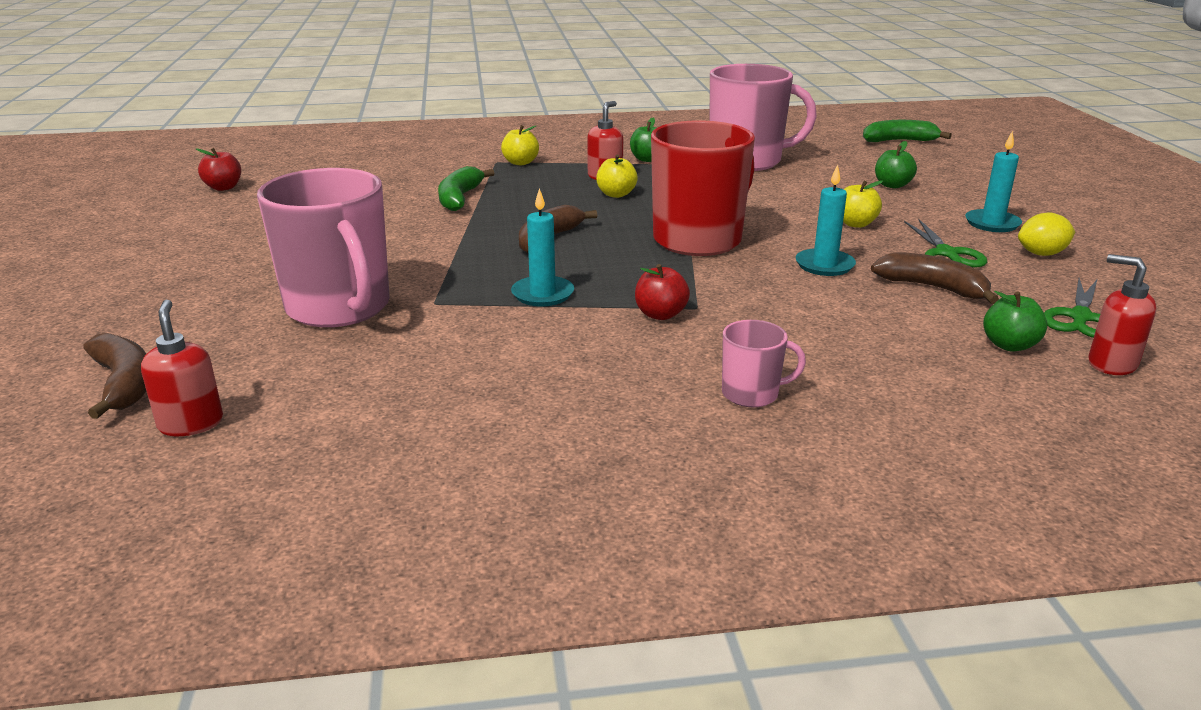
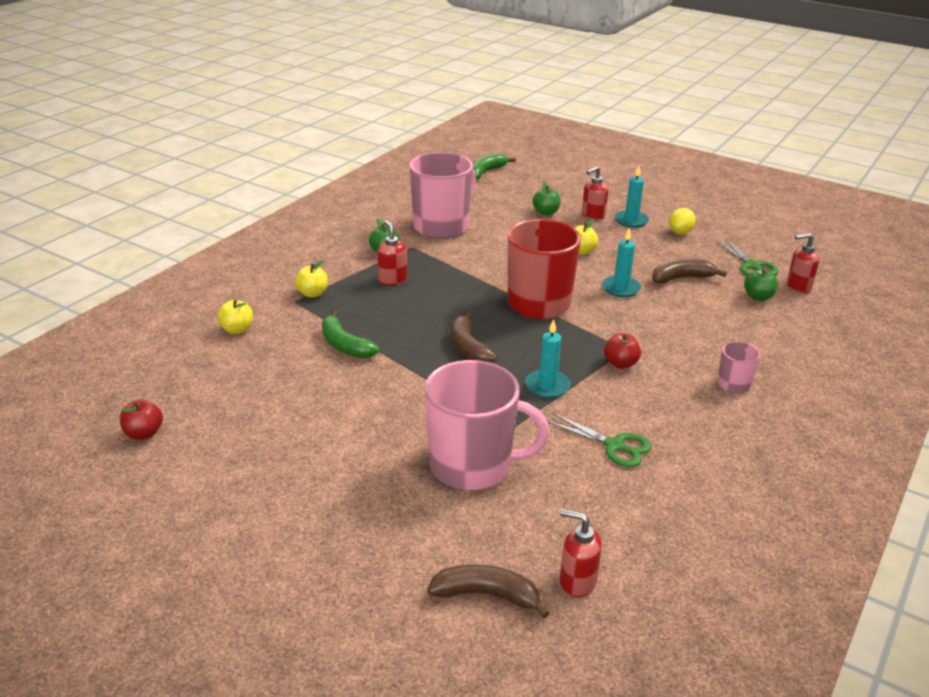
camera: 50 degrees left, 5 degrees up
yellow apple [596,154,638,198] -> yellow apple moved to [217,300,253,334]
green scissors [904,219,987,267] -> green scissors moved to [548,413,651,467]
none -> red soap dispenser [582,166,608,220]

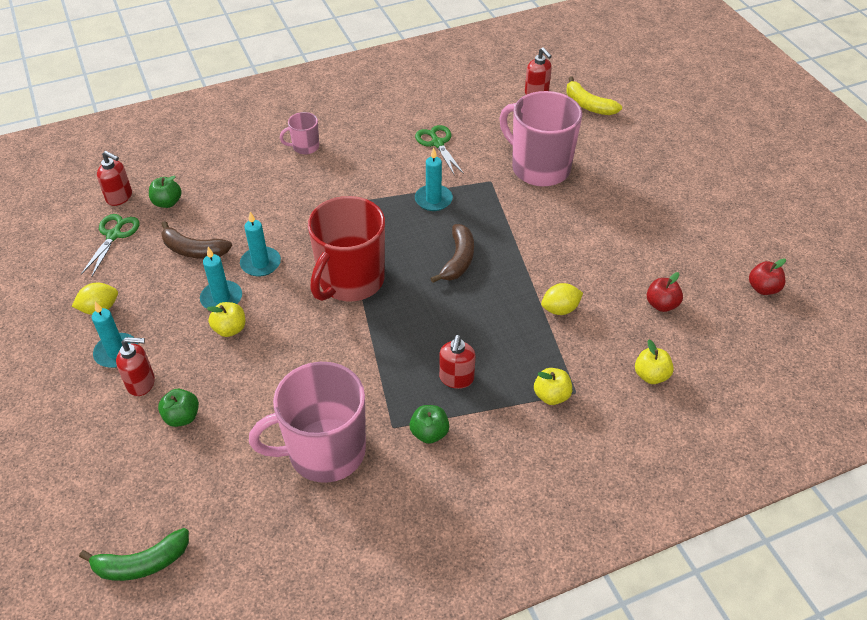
camera: 145 degrees left, 15 degrees up
green banana [322,310,379,358] -> yellow lemon [541,283,583,315]
brown banana [428,564,550,619] -> yellow banana [566,76,622,115]
red apple [604,333,641,369] -> red apple moved to [647,272,683,312]
none -> turquoise candle [200,247,242,309]

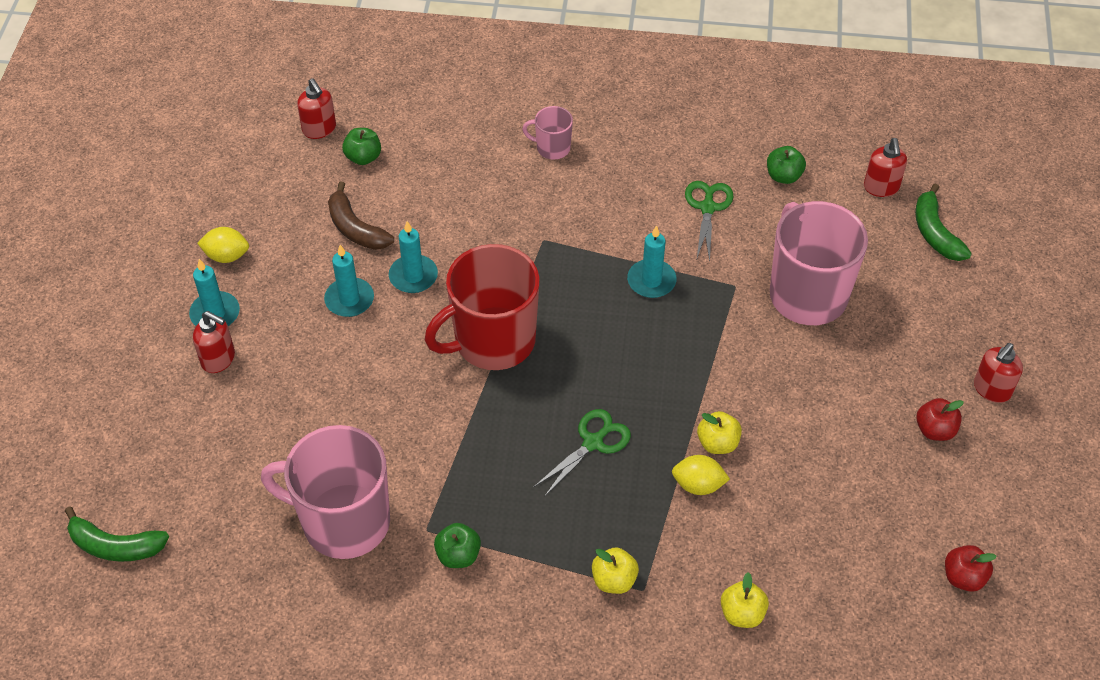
camera: 30 degrees right, 5 degrees up
green scissors [81,214,140,278] -> green scissors moved to [534,409,631,497]
green apple [158,389,199,427] -> green apple moved to [767,146,806,184]
yellow apple [207,302,245,337] -> yellow apple moved to [697,411,742,454]
brown banana [430,224,474,283] -> none
red soap dispenser [439,335,475,389] -> red soap dispenser moved to [974,343,1023,403]
yellow banana [566,76,622,115] -> green banana [915,184,972,261]
red apple [647,272,683,312] -> red apple moved to [916,398,964,441]

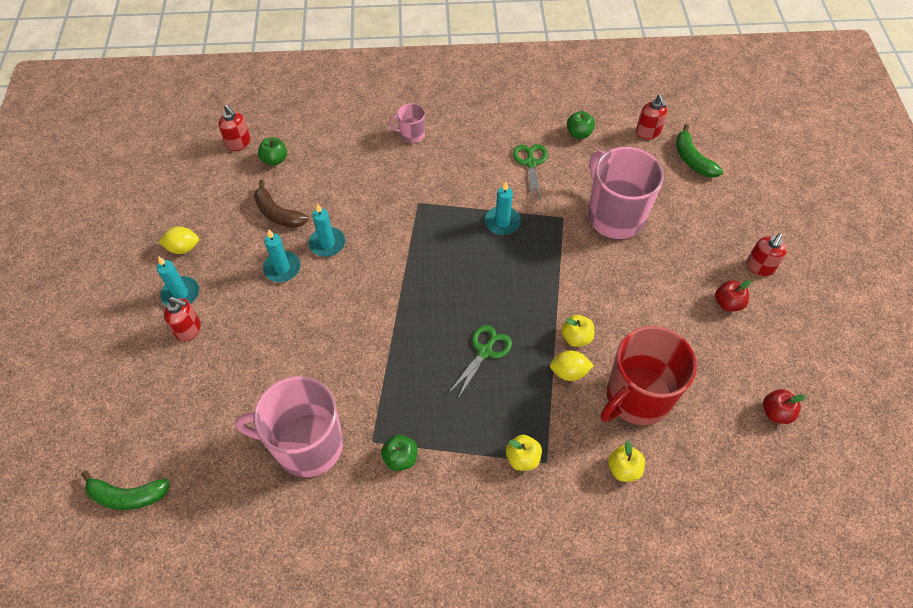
camera: 10 degrees left, 5 degrees up
red mug [425,244,540,370] -> red mug moved to [601,326,697,425]

